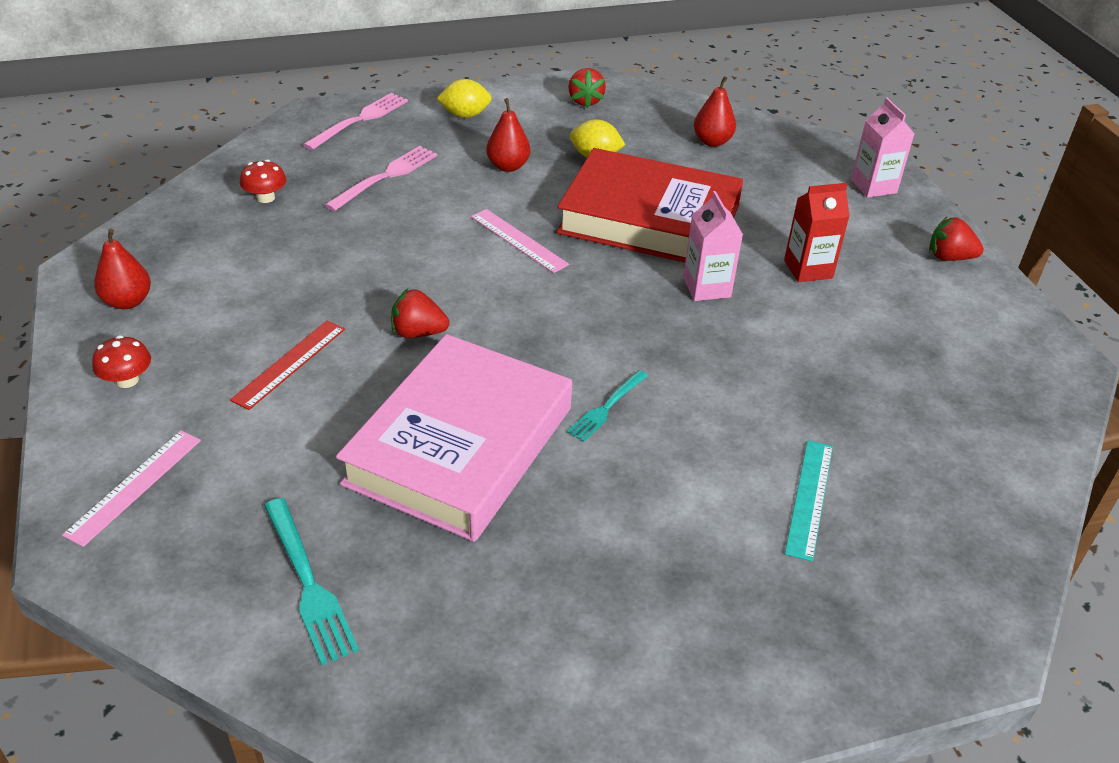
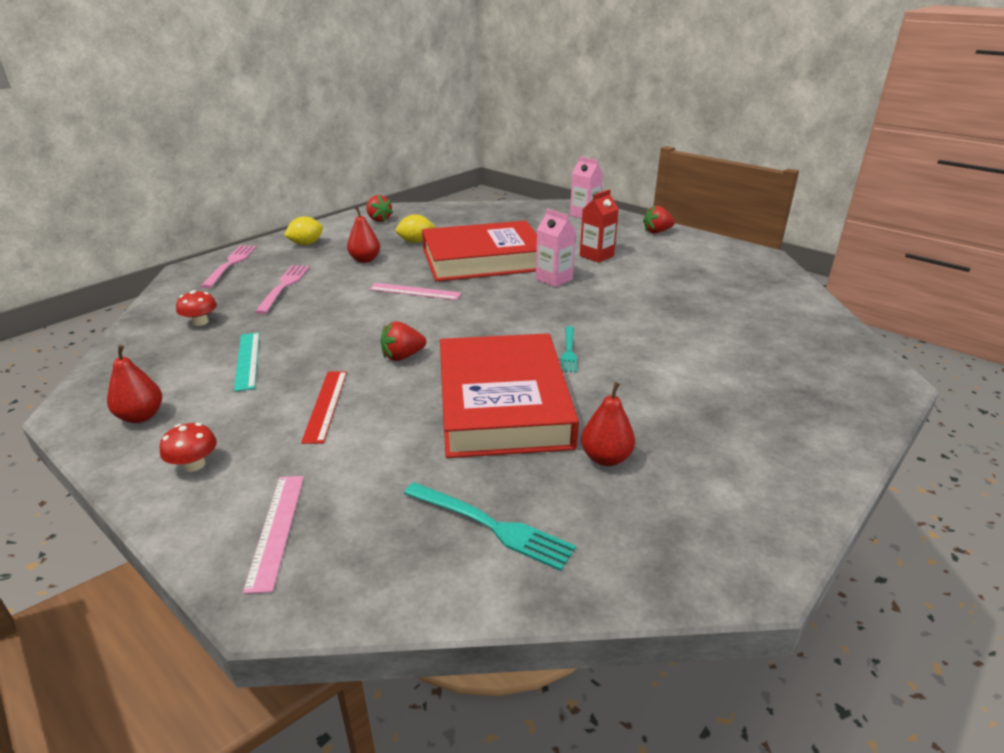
camera: 30 degrees left, 10 degrees down
pink book [336,334,572,542] -> red book [440,334,579,458]
red pear [694,76,736,147] -> red pear moved to [581,382,635,466]
turquoise ruler [785,440,833,562] -> turquoise ruler moved to [234,332,260,392]

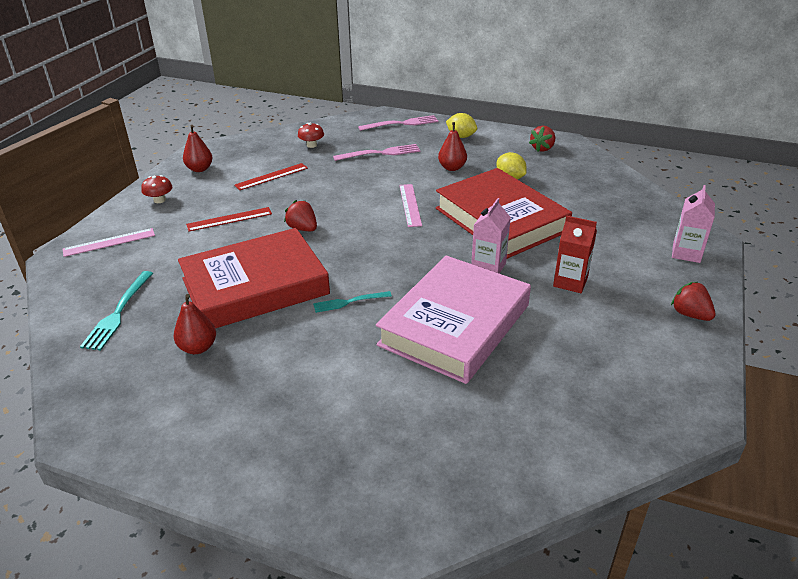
camera: 70 degrees right, 5 degrees up
turquoise ruler [234,332,260,392] -> red ruler [234,163,308,190]
none -> pink book [376,255,531,384]

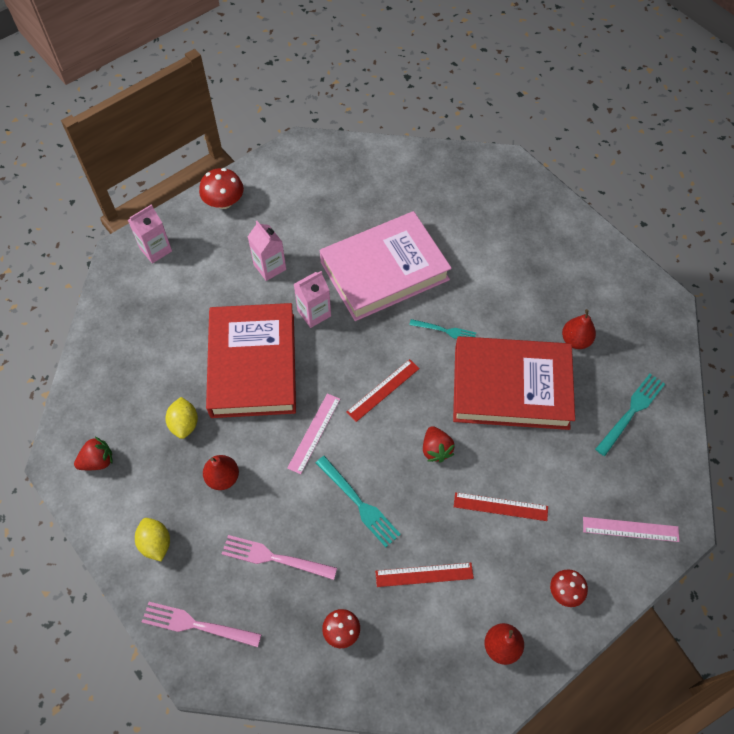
camera: 150 degrees left, 25 degrees up
red carton [553,215,597,293] -> pink carton [248,221,286,281]
red strawberry [671,282,716,321] -> red mushroom [199,168,244,209]
none -> turquoise fork [316,456,401,547]
none -> red ruler [346,359,420,422]

